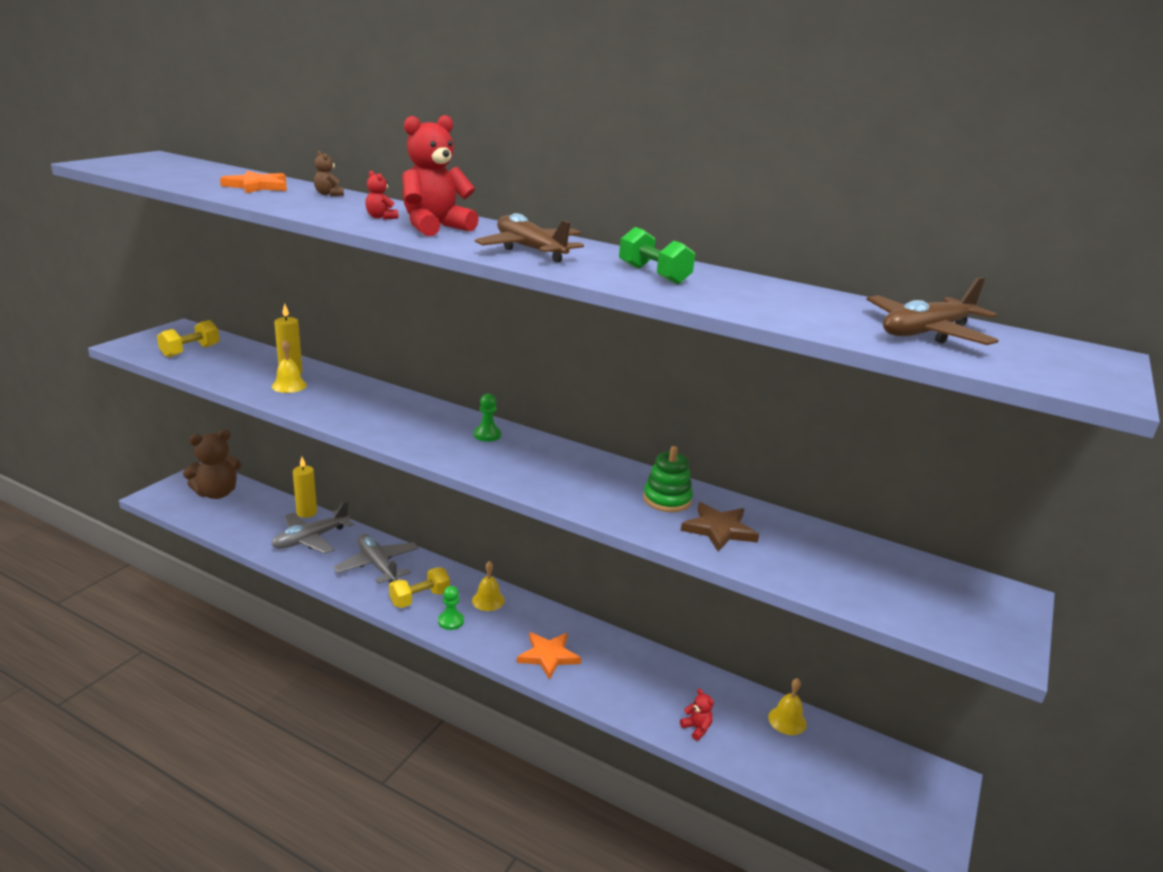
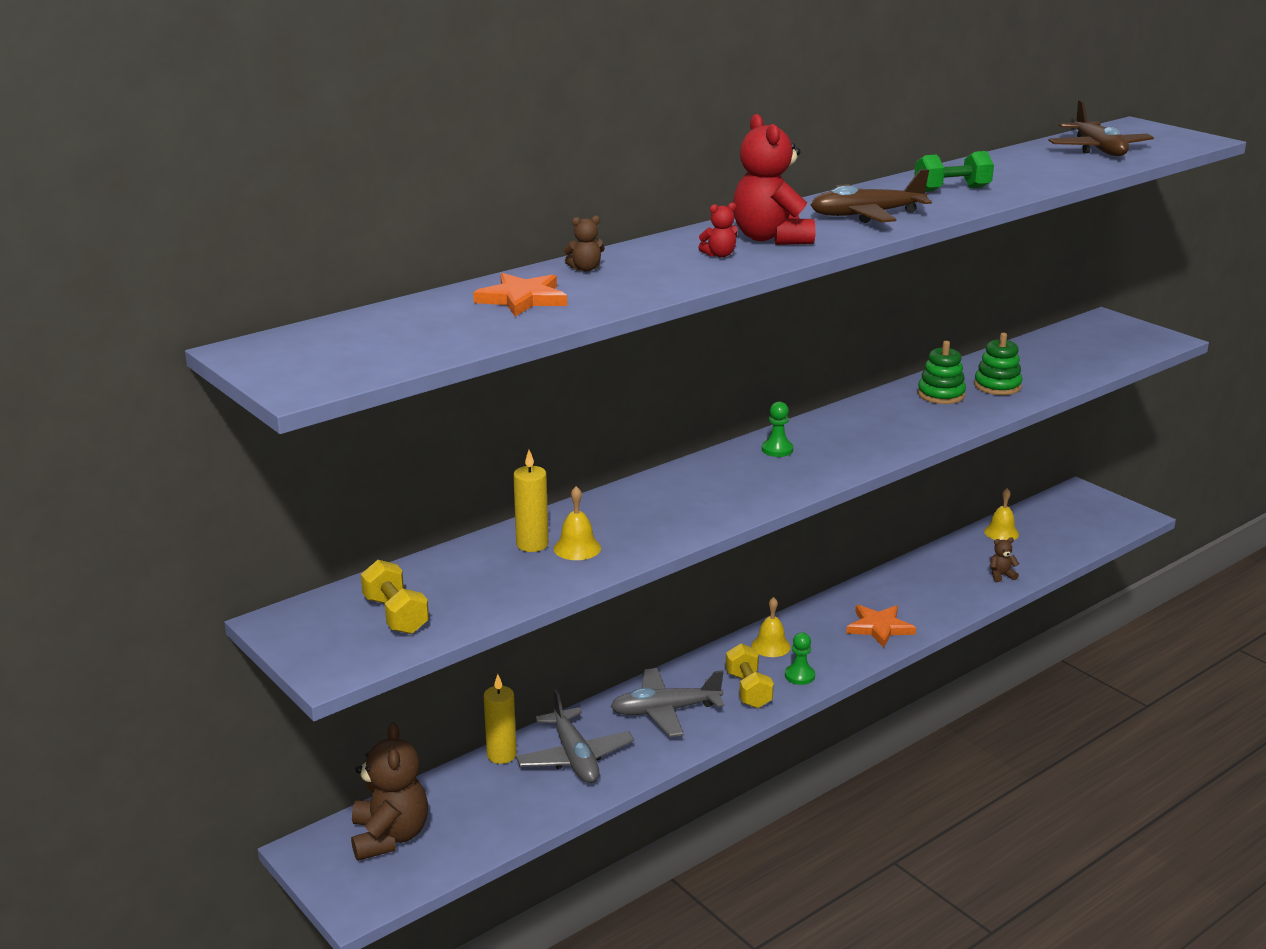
camera: 65 degrees left, 0 degrees up
red teddy bear [680,688,714,741] -> brown teddy bear [990,537,1019,582]
brown star [681,502,759,552] -> green stacking toy [974,333,1022,395]

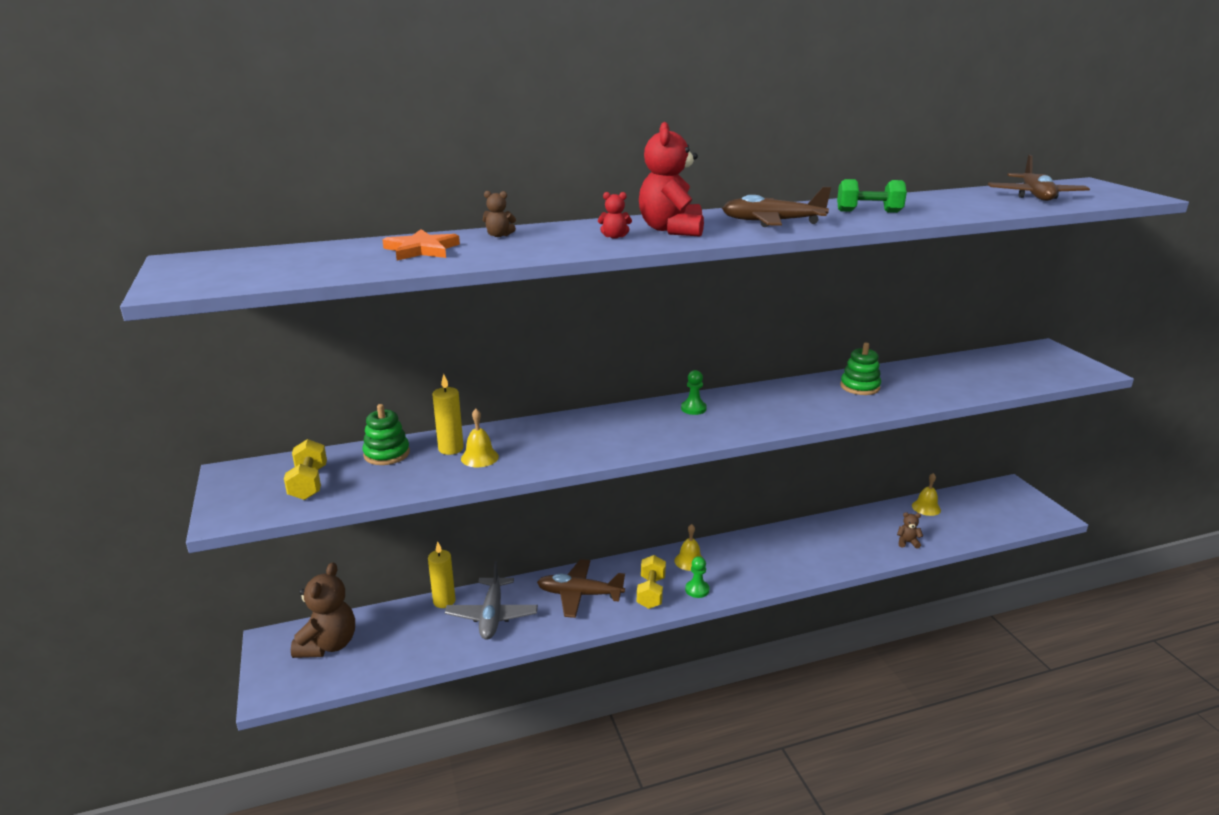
camera: 20 degrees right, 0 degrees up
grey plane [610,668,724,737] -> brown plane [537,559,625,618]
orange star [846,605,916,648] -> none
green stacking toy [974,333,1022,395] -> green stacking toy moved to [362,404,410,465]

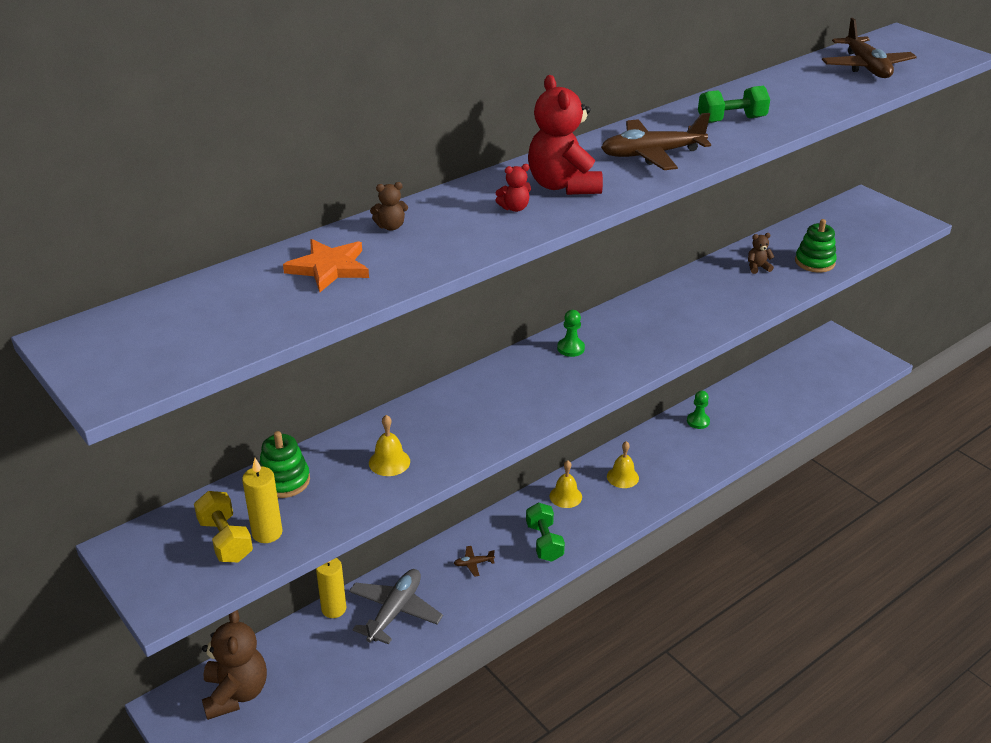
camera: 20 degrees left, 10 degrees up
yellow candle [433,374,464,455] -> yellow candle moved to [242,458,283,543]
grey plane [445,561,538,640] -> grey plane turned 135 degrees counterclockwise [349,569,443,644]
brown plane [537,559,625,618] -> brown plane [454,546,495,577], size x0.43
yellow dumbbell [637,555,666,609] -> green dumbbell [526,503,565,562]
green pawn [685,556,710,598] -> green pawn moved to [687,391,710,429]
green stacking toy [840,343,881,395] -> green stacking toy moved to [795,219,837,272]
brown teddy bear [897,512,923,549] -> brown teddy bear moved to [748,233,774,274]
yellow bell [912,473,941,516] -> yellow bell moved to [607,441,639,488]

